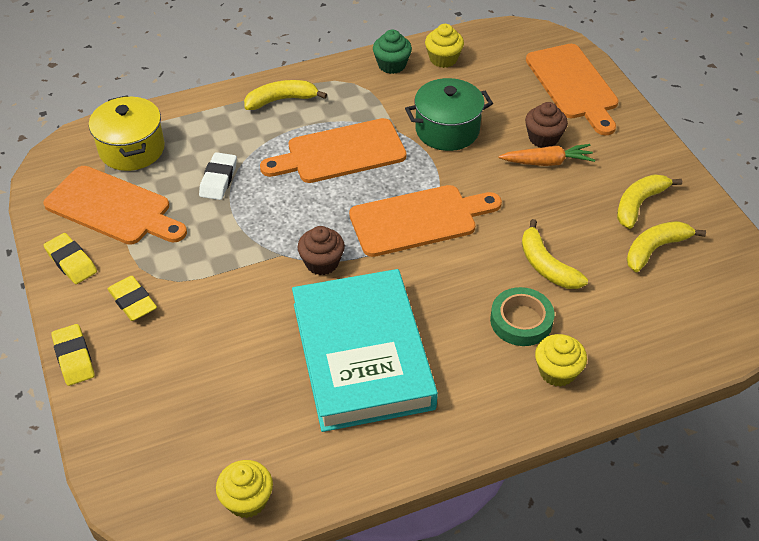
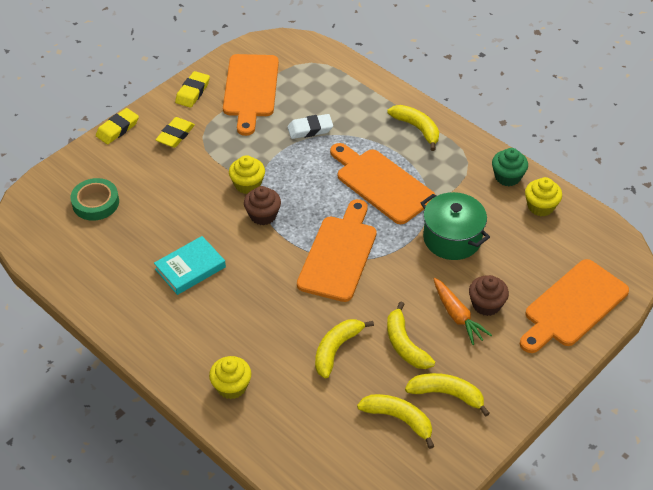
camera: 65 degrees right, 0 degrees up
yellow pot [89,95,165,171] -> none
yellow cupcake [216,460,273,518] -> yellow cupcake moved to [229,155,265,194]
turquoise book [292,269,438,432] -> turquoise book [154,236,226,295], size x0.48
orange cutting board [349,185,502,257] -> orange cutting board turned 120 degrees counterclockwise [297,199,377,302]
green tape [490,287,554,346] -> green tape moved to [70,178,119,221]
none -> yellow banana [387,301,435,369]

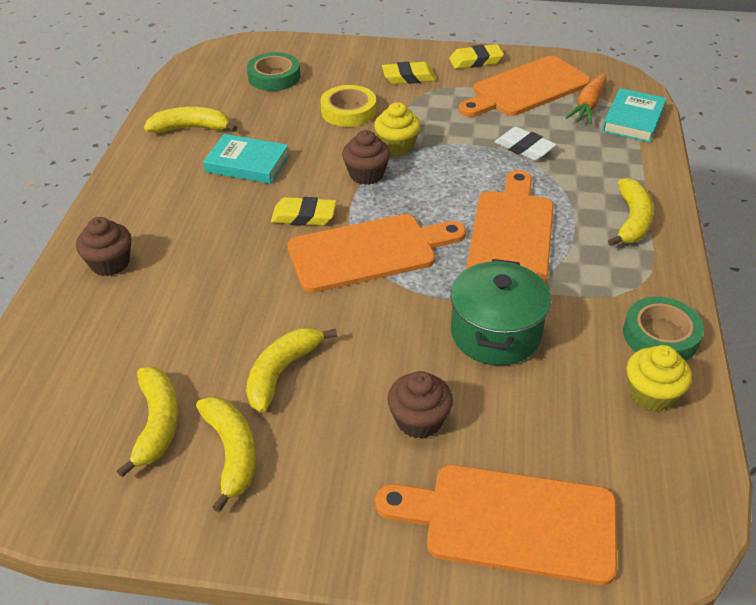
camera: 55 degrees right, 5 degrees down
yellow eraser [96,108,139,144] -> yellow eraser moved to [271,197,336,226]
yellow cupcake [209,356,251,399] -> brown cupcake [76,217,132,276]
yellow banana [315,319,374,378] -> yellow banana moved to [144,107,237,133]
orange carrot [434,278,492,345] -> orange carrot moved to [565,73,607,124]
green cupcake [492,148,528,186] -> green tape [623,297,704,361]
none -> yellow tape [321,85,376,127]
none -> turquoise book [602,88,667,143]

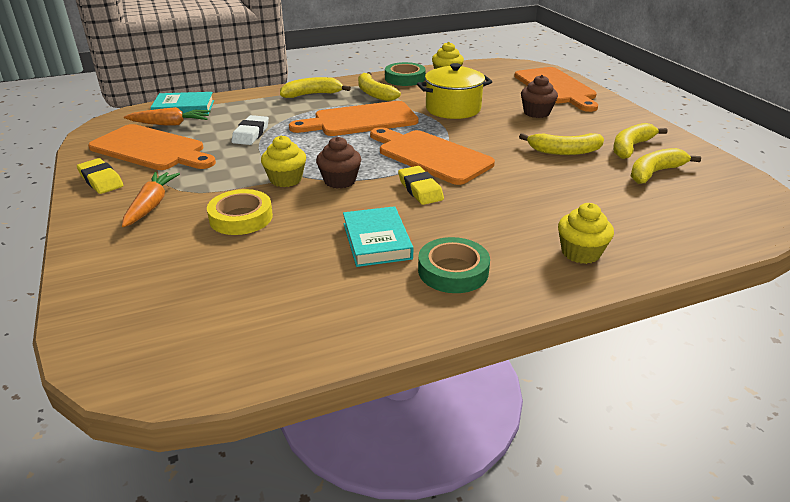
camera: 120 degrees left, 10 degrees down
brown cupcake [76,217,132,276] -> yellow cupcake [558,203,614,264]
yellow banana [144,107,237,133] -> yellow banana moved to [358,72,401,101]
green tape [247,52,301,91] -> green tape moved to [418,237,490,293]
yellow eraser [382,62,436,84] -> orange carrot [122,172,180,227]
green pot [450,259,551,366] -> yellow pot [417,63,492,119]

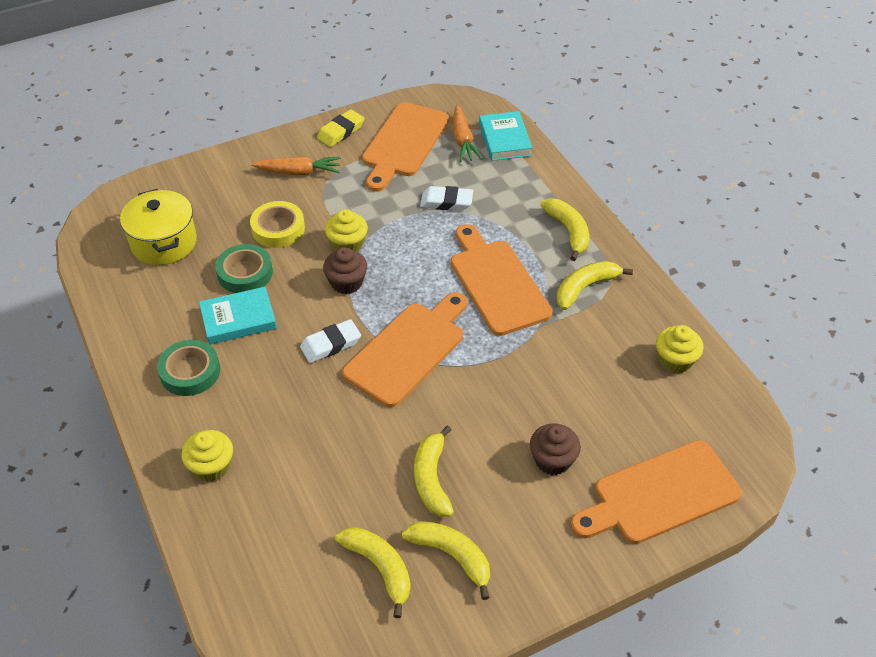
camera: 85 degrees right, 15 degrees up
green tape [385,62,426,86] -> green tape moved to [215,244,273,293]
yellow eraser [398,166,444,205] -> white eraser [300,319,361,363]
yellow pot [417,63,492,119] -> yellow pot moved to [120,189,197,265]

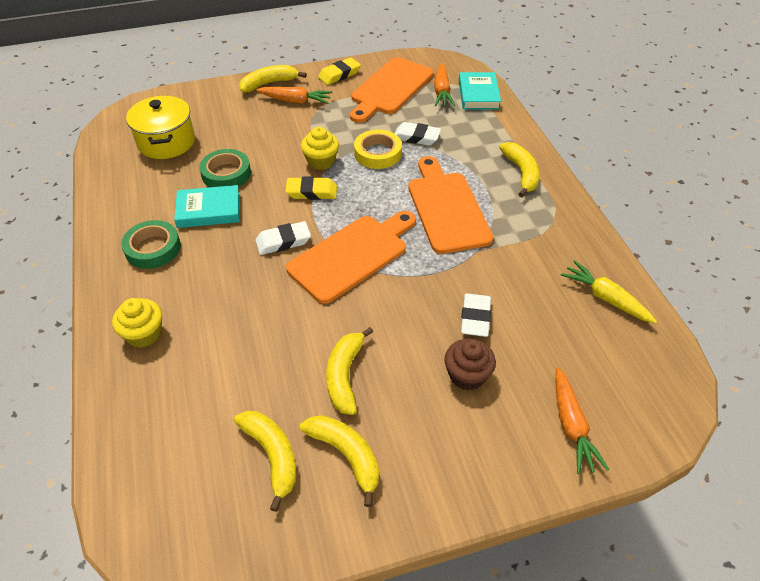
camera: 10 degrees right, 0 degrees up
yellow tape [250,201,305,248] -> yellow tape moved to [354,130,402,169]
brown cupcake [323,247,367,294] -> yellow eraser [285,177,337,200]
yellow banana [557,261,633,310] -> yellow banana moved to [239,65,307,92]
orange cutting board [571,440,742,544] -> orange carrot [555,367,609,474]
yellow cupcake [656,325,703,374] -> yellow carrot [561,260,657,324]
none -> white eraser [461,293,491,337]

